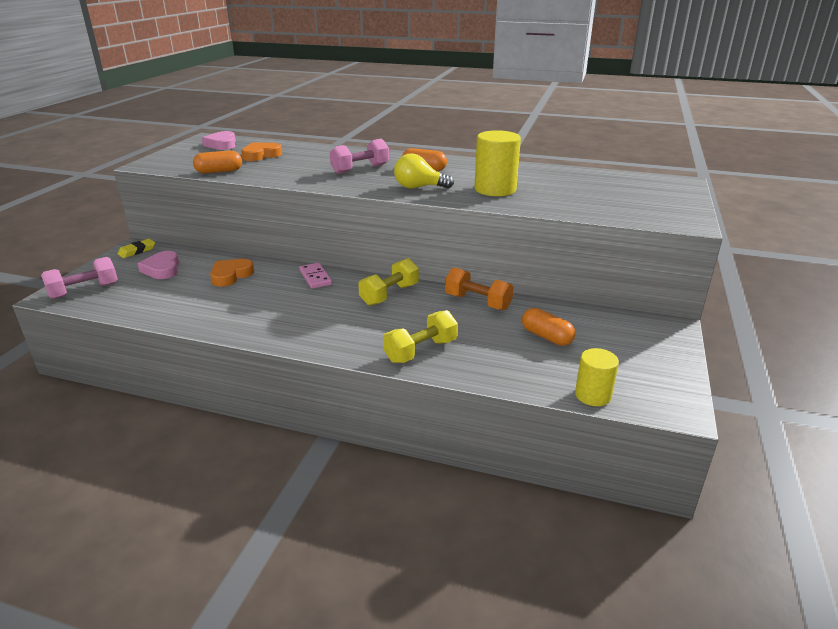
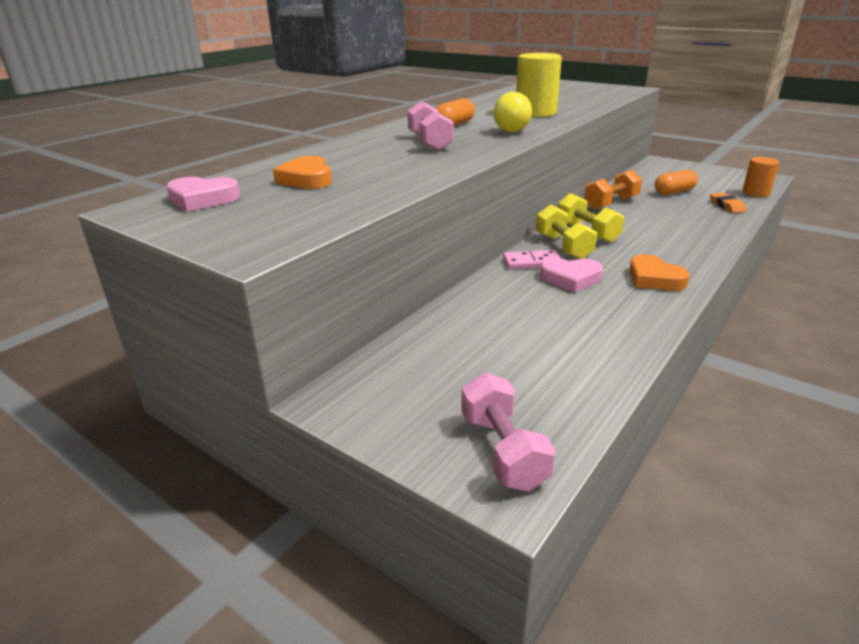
camera: 70 degrees left, 0 degrees up
yellow eraser [118,239,155,258] -> none
pink heart [137,251,179,279] -> pink heart moved to [540,258,603,292]
orange capsule [193,150,242,173] -> none
orange heart [210,259,254,287] -> orange heart moved to [629,254,690,291]
yellow dumbbell [383,310,458,363] -> yellow dumbbell moved to [536,204,597,259]
yellow cylinder [575,348,619,406] -> orange cylinder [742,157,780,197]
none -> orange eraser [710,193,747,213]

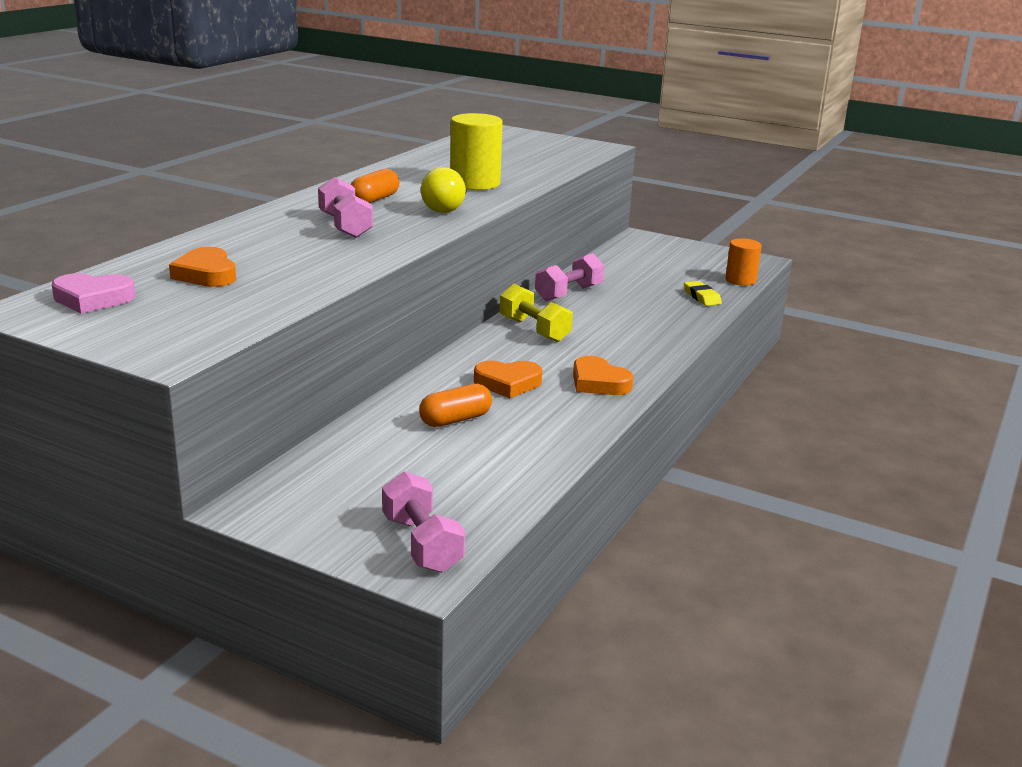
camera: 10 degrees left, 5 degrees down
pink domino [503,250,560,269] -> none
yellow dumbbell [536,204,597,259] -> none
pink heart [540,258,603,292] -> orange heart [474,361,542,398]
orange dumbbell [584,170,642,210] -> pink dumbbell [535,253,604,302]
orange capsule [655,170,698,195] -> orange capsule moved to [419,384,492,427]
orange eraser [710,193,747,213] -> yellow eraser [684,281,722,306]

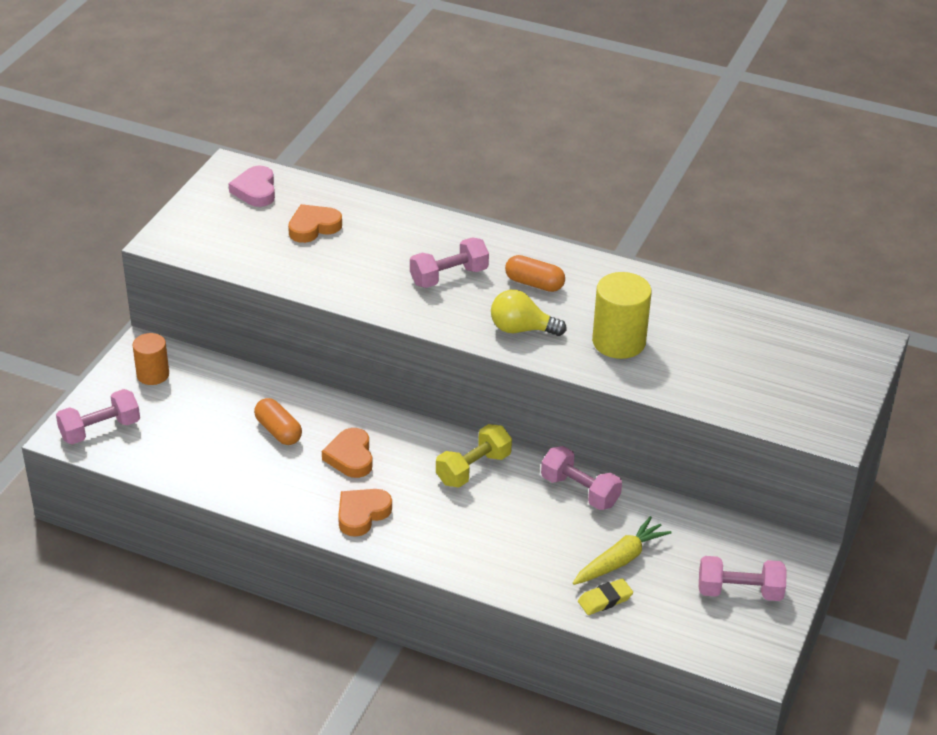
camera: 85 degrees right, 15 degrees up
orange cylinder [725,238,762,286] -> orange cylinder moved to [133,333,169,385]
none -> yellow carrot [573,516,671,585]
none -> pink dumbbell [699,556,787,601]

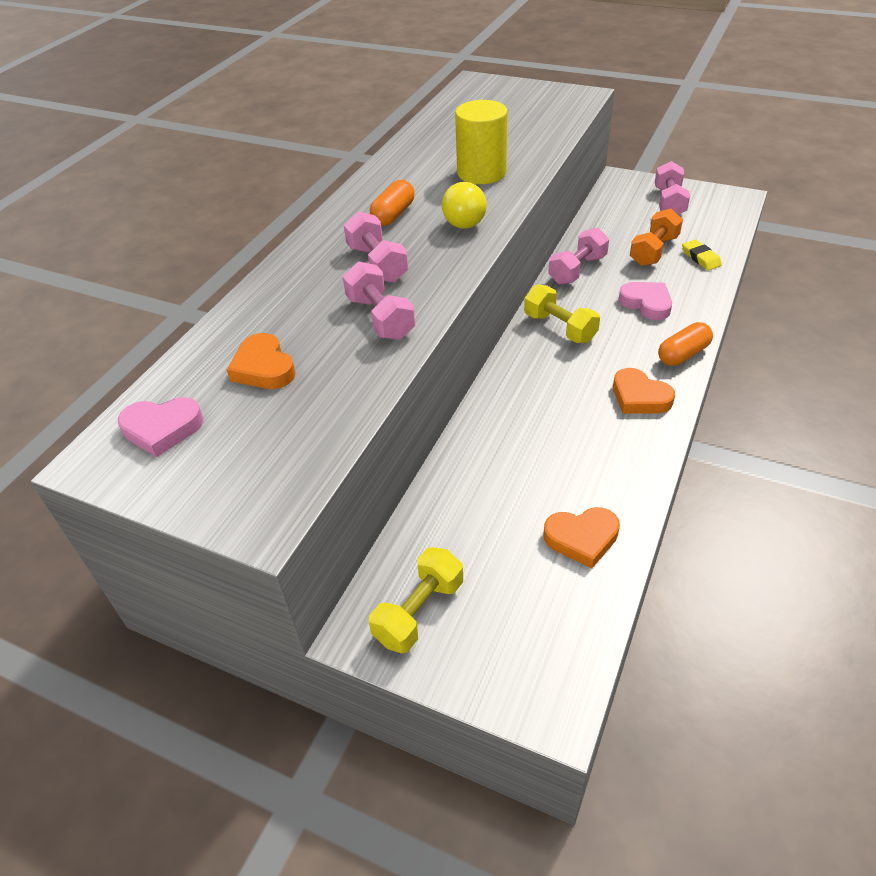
camera: 85 degrees left, 5 degrees up
pink dumbbell [56,389,140,444] -> pink dumbbell moved to [343,261,415,340]
orange cylinder [133,333,169,385] -> yellow dumbbell [369,547,463,653]
orange capsule [254,398,302,445] -> orange capsule moved to [658,322,713,366]
orange heart [322,428,373,478] -> orange heart moved to [544,507,620,568]
yellow carrot [573,516,671,585] -> orange dumbbell [630,209,683,266]
none -> pink heart [619,282,672,320]

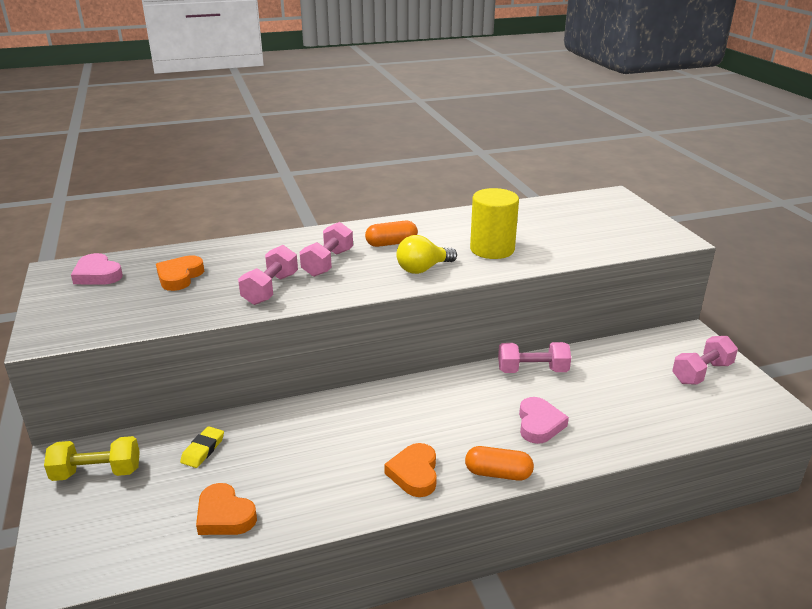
camera: 45 degrees right, 15 degrees down
yellow dumbbell [524,285,600,343] -> none
orange dumbbell [630,209,683,266] -> none
yellow eraser [682,239,722,270] -> yellow eraser moved to [180,426,224,468]

